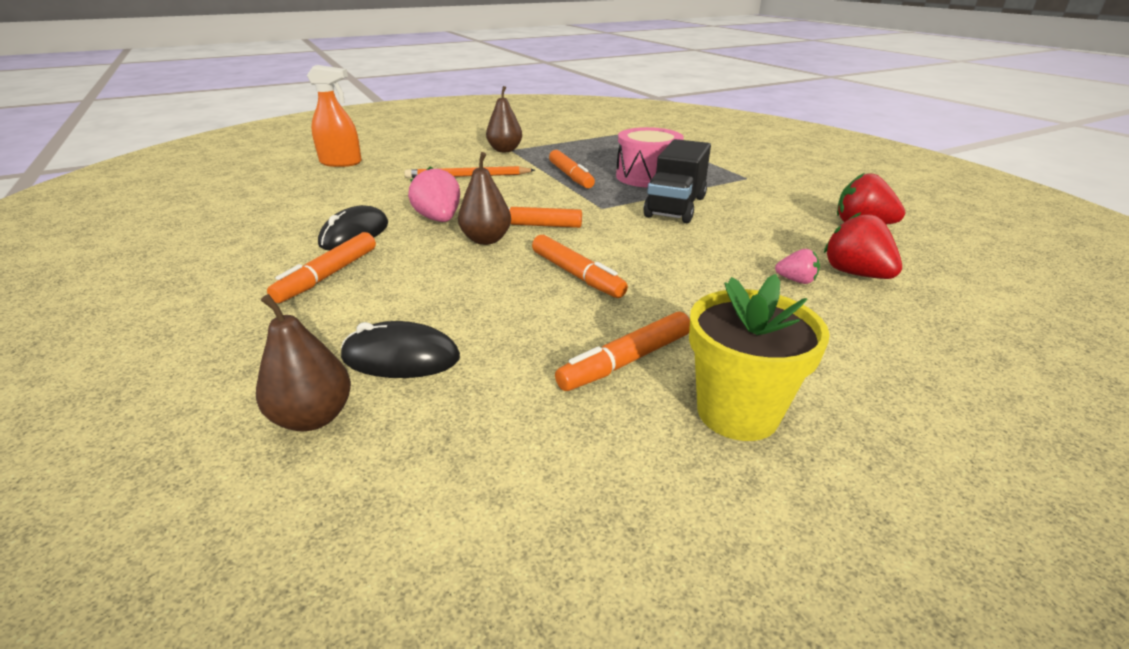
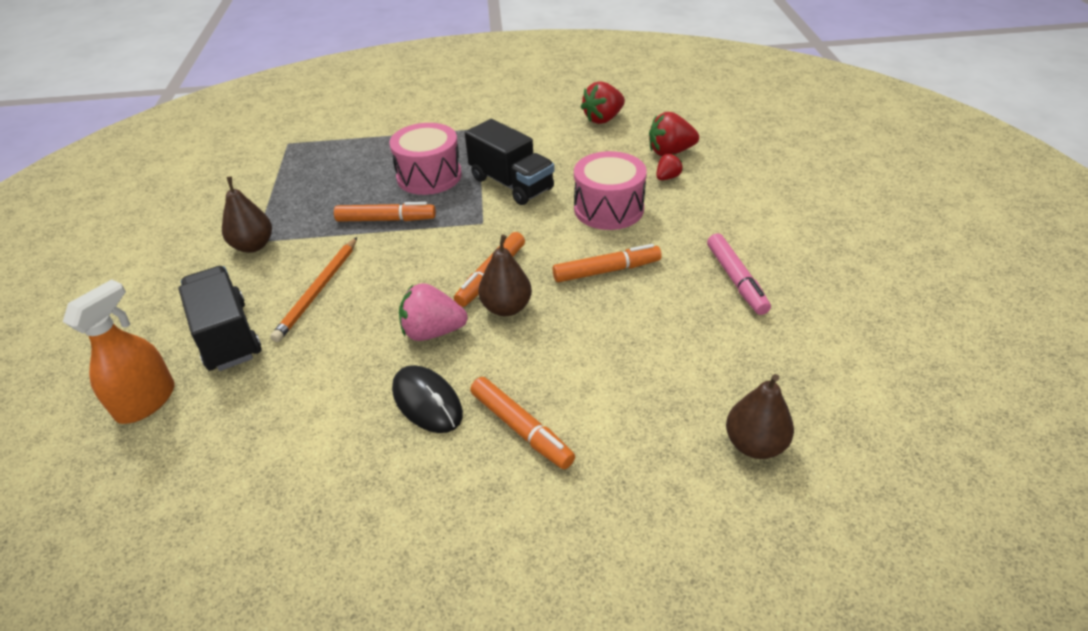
camera: 65 degrees left, 10 degrees up
black mouse [341,321,460,378] -> none
orange marker [555,312,690,391] -> pink marker [707,233,771,315]
yellow flower pot [689,274,830,441] -> none
pink strawberry [775,249,820,284] -> red strawberry [656,154,683,180]
none -> black truck [179,266,262,371]
none -> pink drum [574,151,647,230]

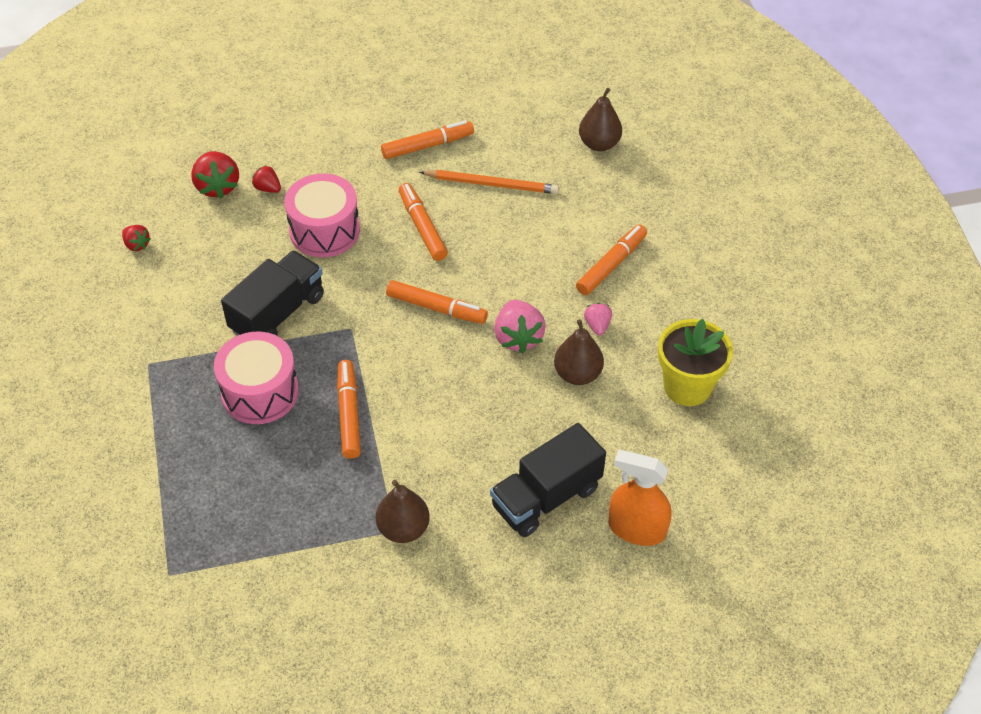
camera: 100 degrees left, 10 degrees up
orange pencil [270,237,357,342] -> orange pencil moved to [420,170,559,194]
black mouse [392,365,463,433] -> pink strawberry [584,303,612,336]
brown pear [478,235,532,316] -> brown pear moved to [554,319,604,385]
red strawberry [581,81,625,124] -> red strawberry [122,225,151,251], size x0.56
pink marker [707,233,771,315] -> orange marker [381,120,474,159]
none -> yellow flower pot [658,319,733,406]

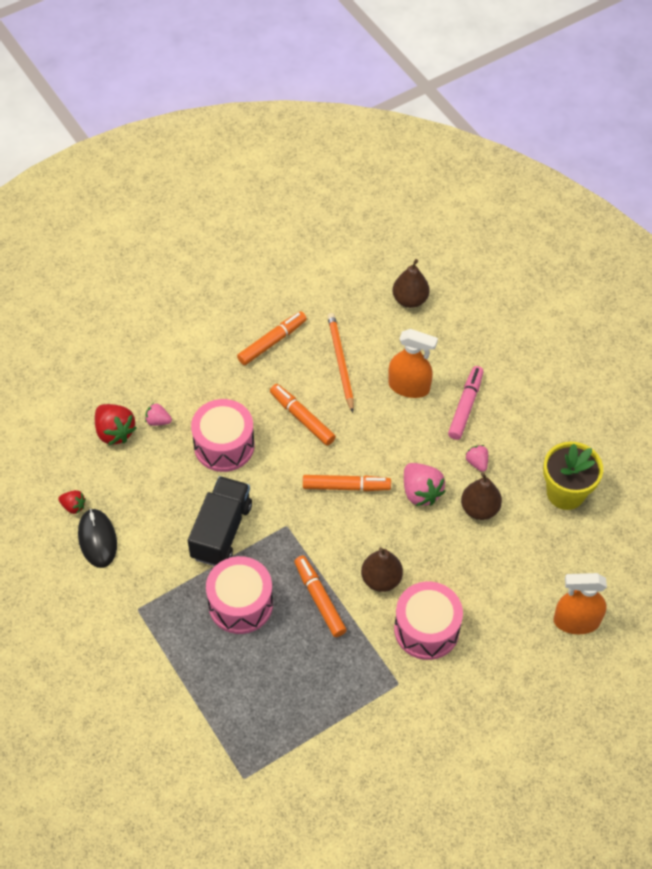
camera: 20 degrees left, 5 degrees up
red strawberry [252,165,281,193] -> pink strawberry [145,403,172,426]
brown pear [376,480,430,543] -> brown pear moved to [361,547,403,592]
orange pencil [420,170,559,194] -> orange pencil turned 90 degrees counterclockwise [327,313,354,413]
black truck [490,423,606,537] -> none
orange marker [576,225,647,295] -> pink marker [448,366,483,440]
none -> black mouse [78,509,117,568]
none -> orange spray bottle [388,329,438,398]
none -> pink drum [394,582,463,660]

